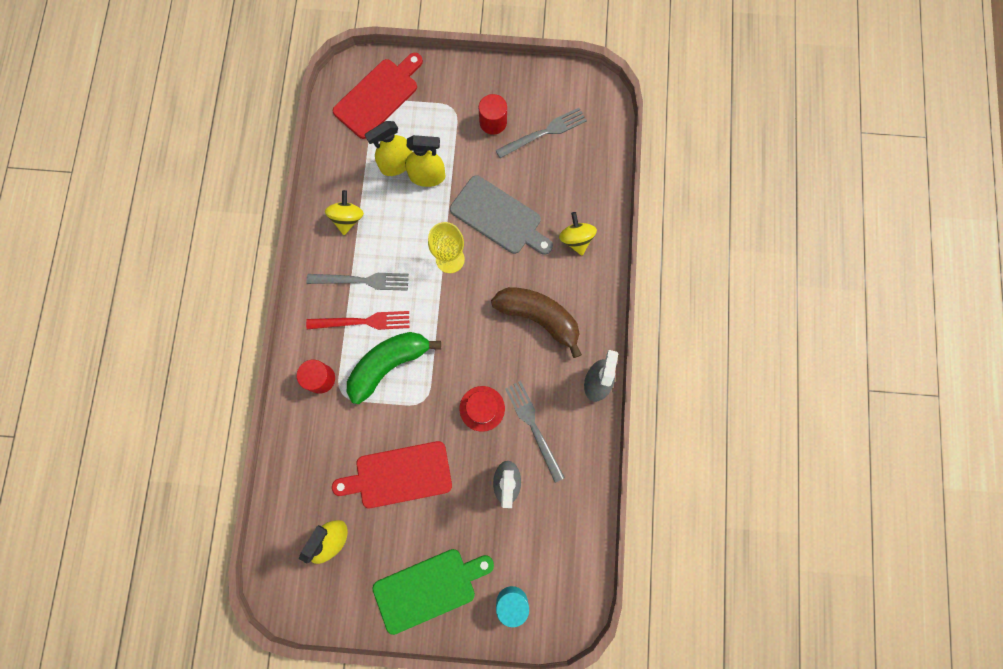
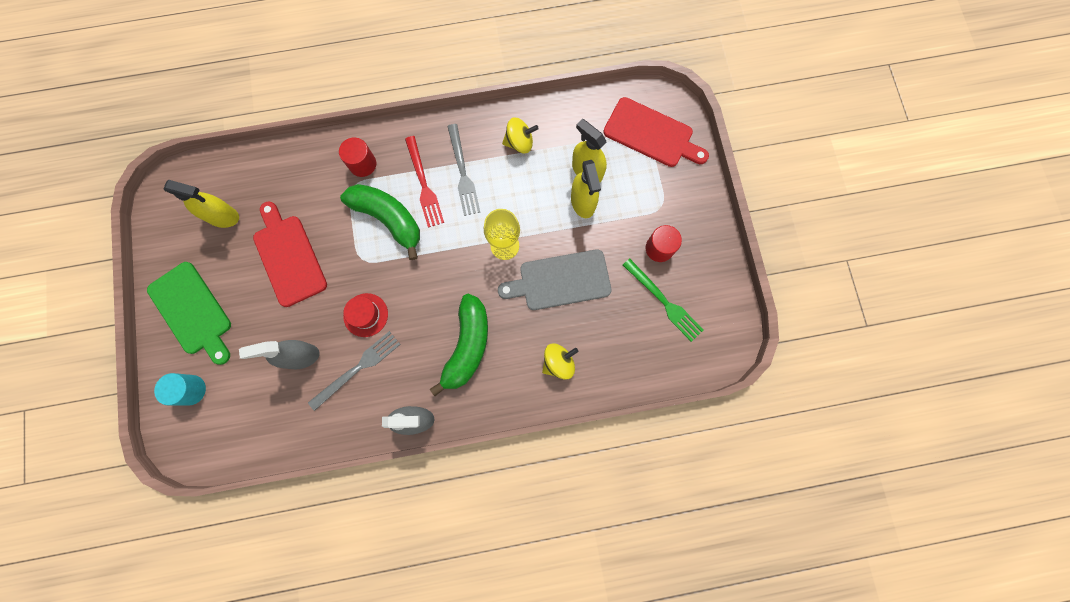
camera: 75 degrees right, 0 degrees up
grey cutting board [450,175,553,255] -> grey cutting board turned 60 degrees clockwise [498,249,611,310]
brown banana [491,287,582,358] -> green banana [430,293,488,396]
grey fork [496,108,587,158] -> green fork [623,259,703,342]

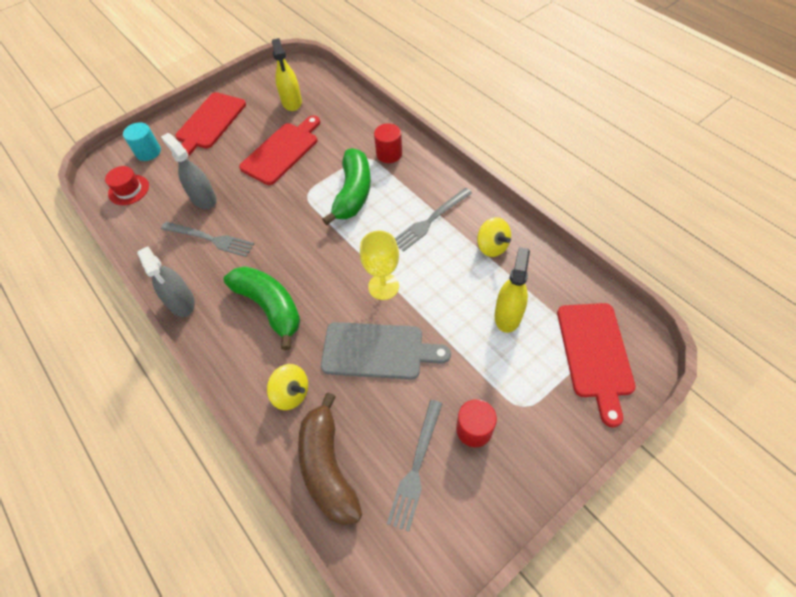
camera: 65 degrees right, 20 degrees down
green cutting board [147,262,231,365] -> red cutting board [175,92,246,157]
red hat [343,293,388,337] -> red hat moved to [105,166,149,205]
red fork [405,136,444,228] -> none
green banana [430,293,488,396] -> green banana turned 120 degrees counterclockwise [224,266,300,350]
grey cutting board [498,249,611,310] -> grey cutting board turned 135 degrees clockwise [321,322,451,380]
yellow spray bottle [571,160,601,218] -> none
green fork [623,259,703,342] -> grey fork [387,400,443,532]
none -> brown banana [298,393,362,525]

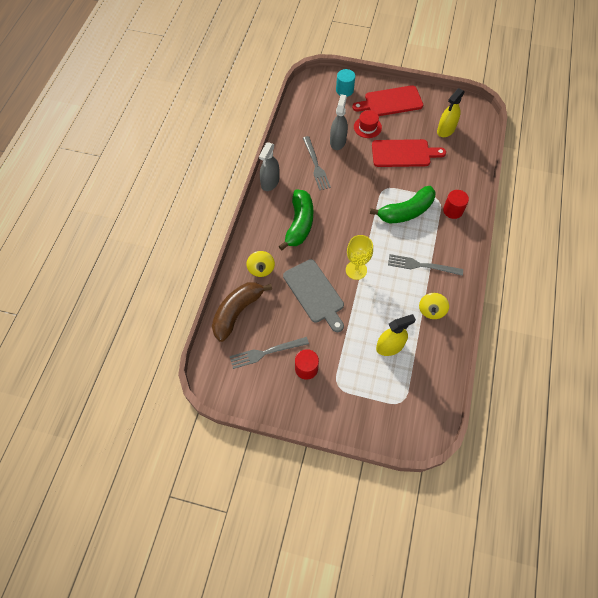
camera: 50 degrees right, 5 degrees up
red hat [105,166,149,205] -> red hat moved to [354,110,382,138]
red cutting board [557,303,636,427] -> none

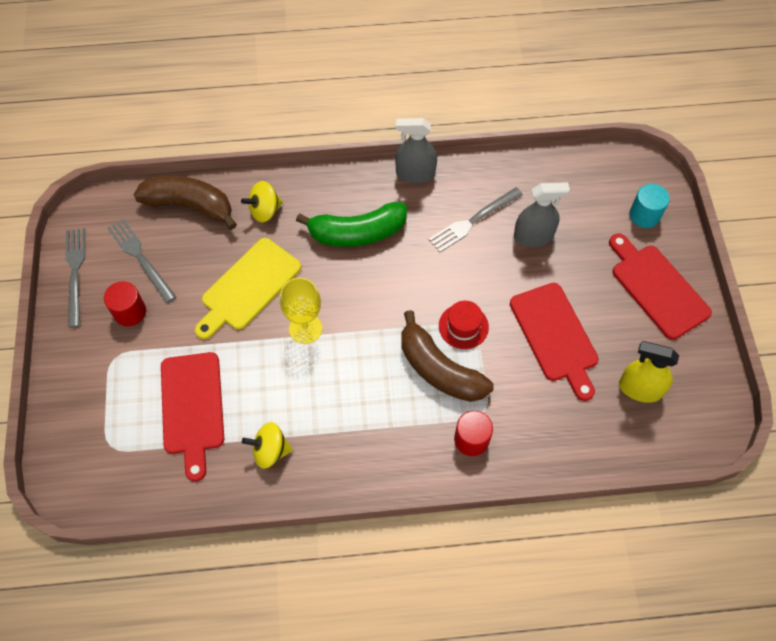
camera: 70 degrees right, 0 degrees up
grey cutting board [283,259,344,332] -> yellow cutting board [195,238,301,339]
red hat [354,110,382,138] -> red hat moved to [439,301,489,349]
green banana [370,186,436,224] -> brown banana [401,310,494,402]
yellow spray bottle [376,314,416,356] -> red cutting board [161,352,224,482]
grey fork [388,254,463,276] -> grey fork moved to [65,228,85,328]

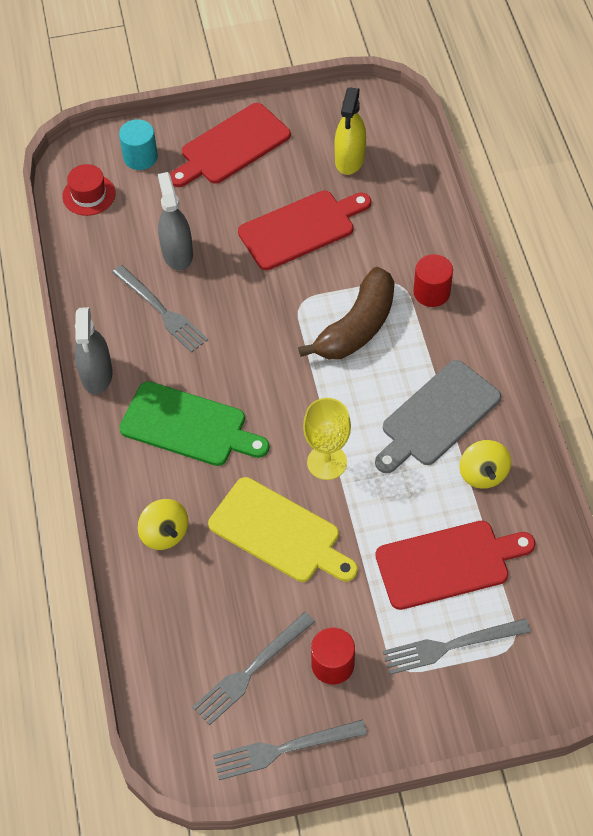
camera: 95 degrees left, 5 degrees down
brown banana [134,176,237,230] -> none
green banana [296,202,407,247] -> green cutting board [119,381,269,466]
red hat [439,301,489,349] -> red hat moved to [62,164,116,216]
none -> grey cutting board [375,360,501,473]
none -> grey fork [383,618,531,675]

